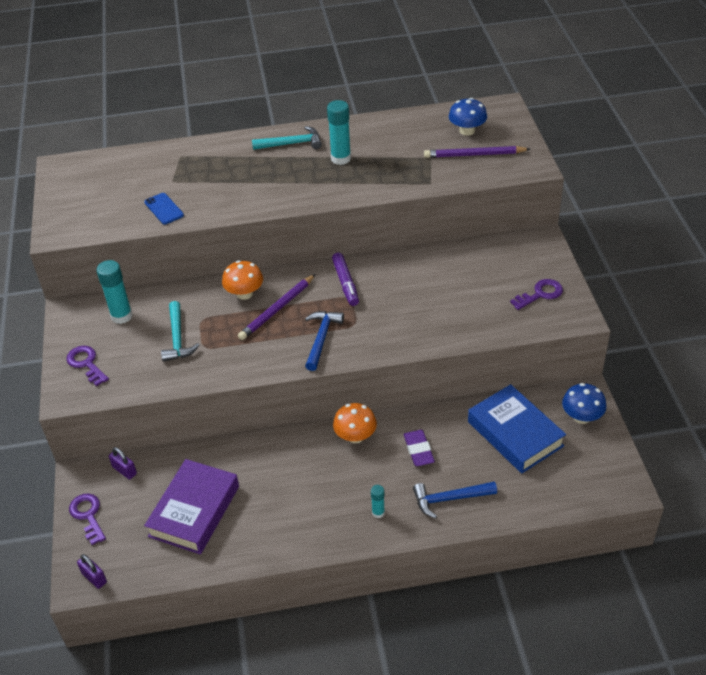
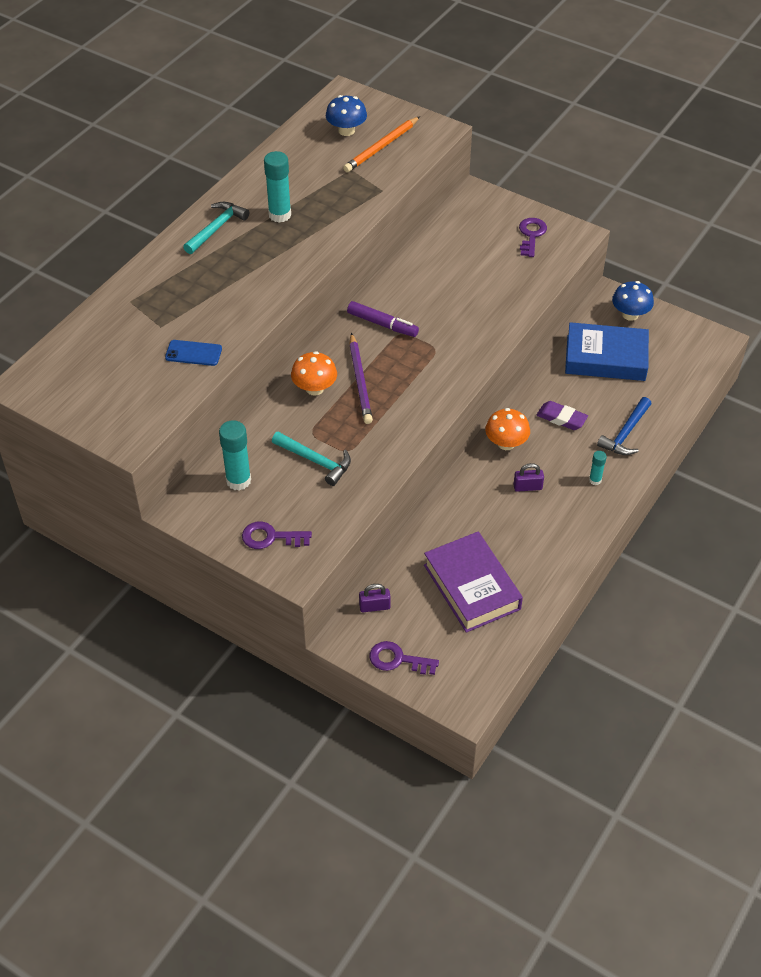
camera: 50 degrees left, 5 degrees up
purple padlock [77,554,107,589] -> purple padlock moved to [514,463,544,492]
blue hammer [305,311,344,371] -> none
purple pencil [424,146,530,158] -> orange pencil [343,116,420,172]

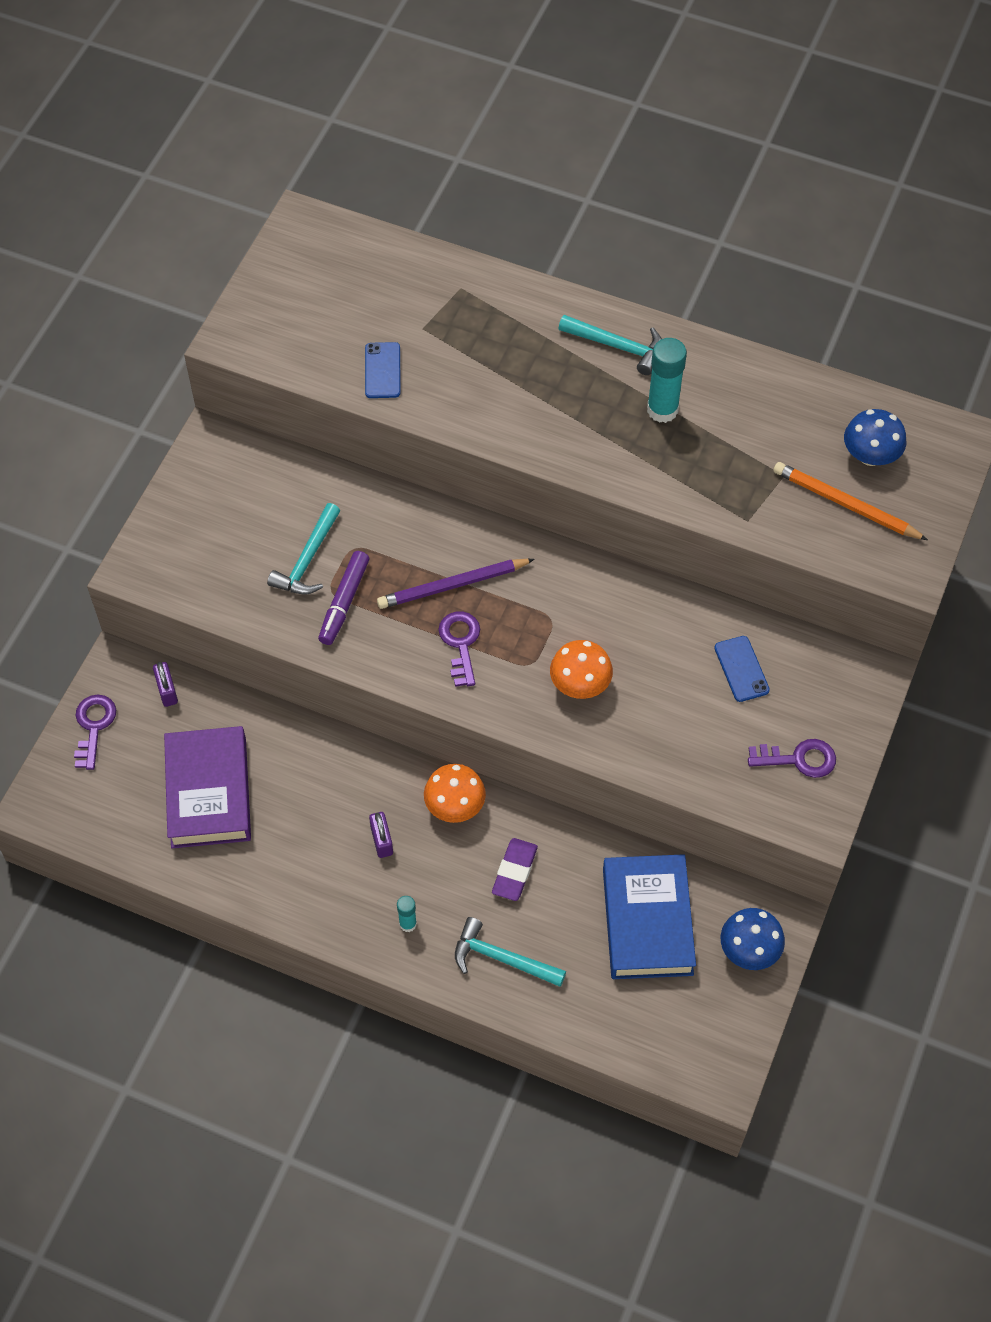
camera: 80 degrees right, 10 degrees up
turquoise glue stick [219,420,251,491] -> none
purple key [242,522,312,549] -> purple key moved to [438,611,480,687]
orange mushroom [291,351,337,396] -> orange mushroom moved to [550,640,613,699]
purple marker [347,301,419,337] -> purple marker moved to [318,551,369,645]
purple book [424,532,523,633] -> purple book turned 60 degrees counterclockwise [164,726,251,848]
blue hammer [597,397,652,455] -> turquoise hammer [455,917,566,987]
none -> blue phone [714,636,770,702]

